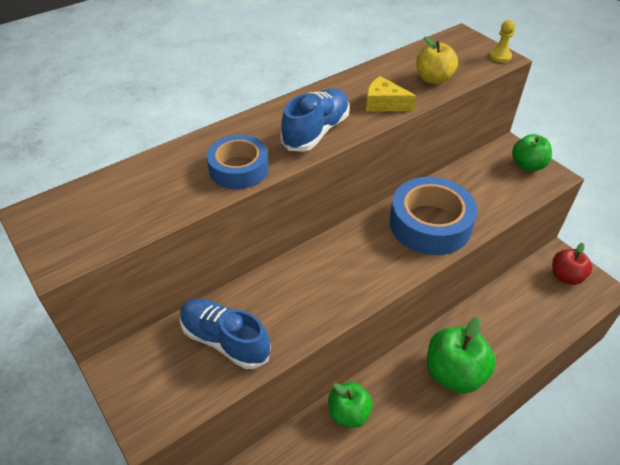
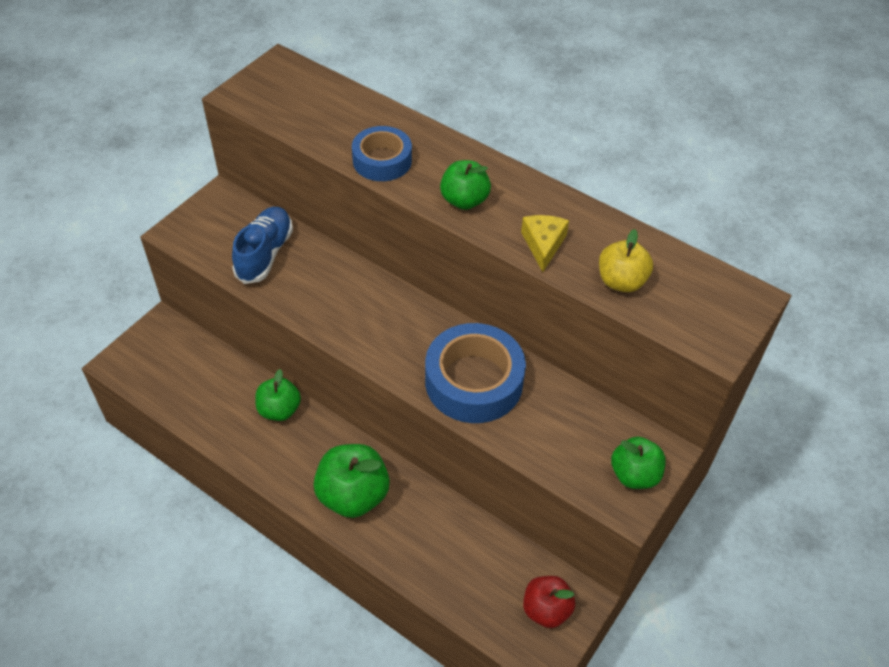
camera: 70 degrees right, 5 degrees up
blue shoe [281,88,350,152] -> green apple [440,160,491,210]
yellow pawn [489,20,515,62] -> none

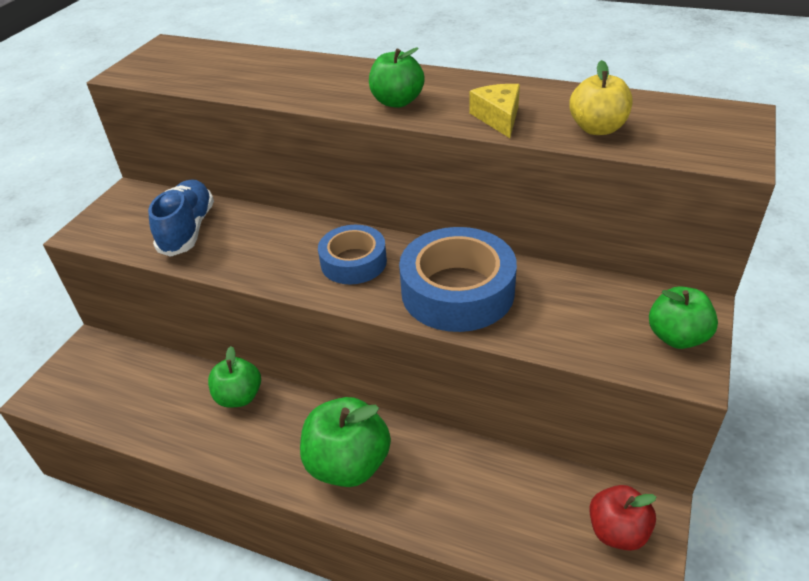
camera: 10 degrees left, 10 degrees down
blue tape [352,126,412,181] -> blue tape moved to [318,225,387,284]

